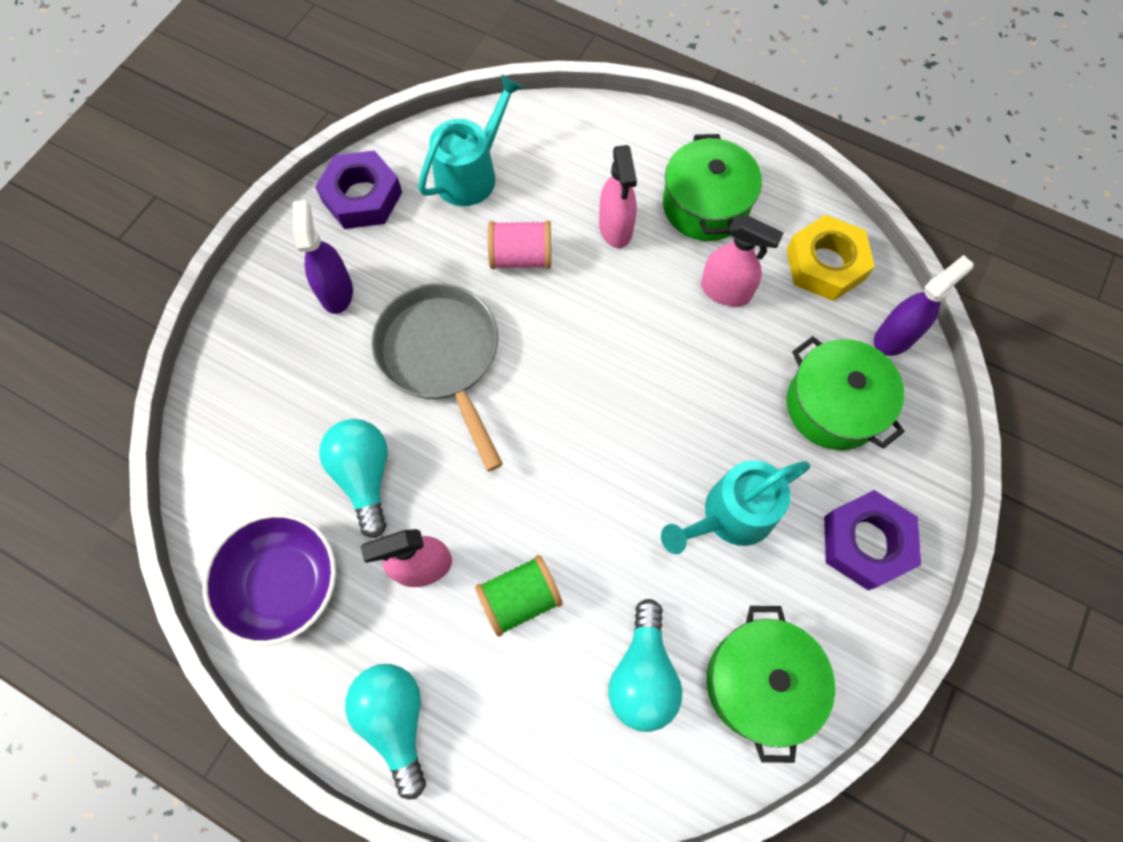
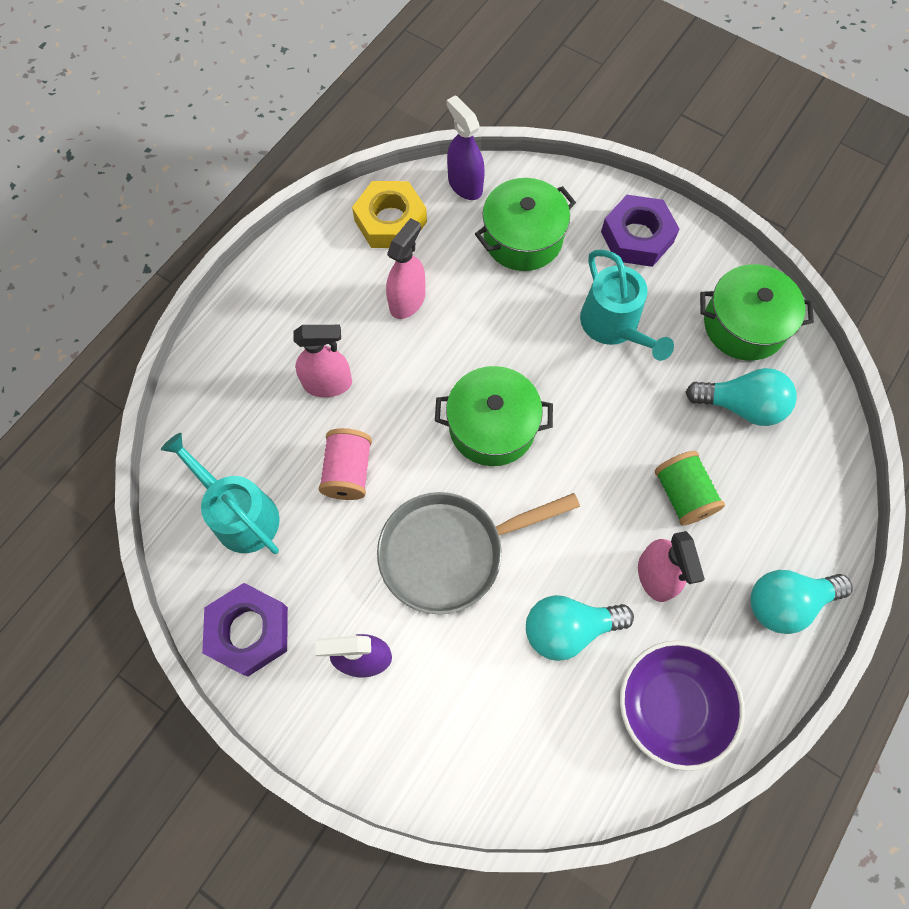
camera: 85 degrees left, 0 degrees up
green pot [663,134,762,241] -> green pot moved to [435,366,553,466]

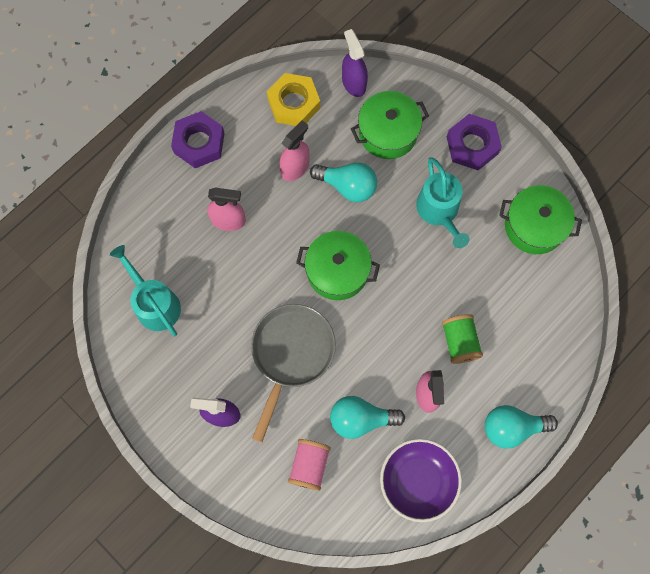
camera: 10 degrees right, 5 degrees up
purple nut [202,583,288,676] -> purple nut moved to [171,111,225,168]
pink spool [319,428,372,500] -> pink spool moved to [288,439,331,491]
grey pan [377,492,580,614] -> grey pan turned 120 degrees clockwise [251,304,336,442]
turquoise light bulb [686,368,797,426] -> turquoise light bulb moved to [310,163,377,202]

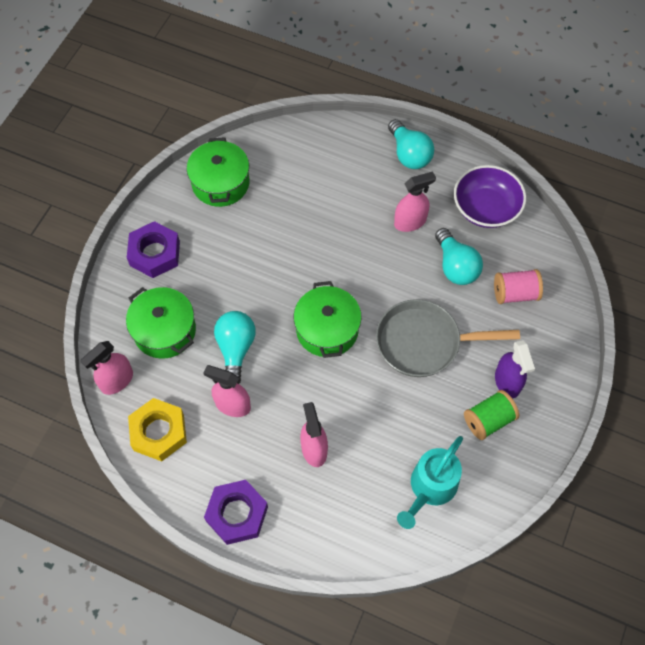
camera: 110 degrees left, 10 degrees down
purple spray bottle [342,29,368,97] -> pink spray bottle [81,341,133,395]
turquoise watering can [416,158,470,248] -> none
green spool [442,314,483,364] -> green spool moved to [464,390,519,440]

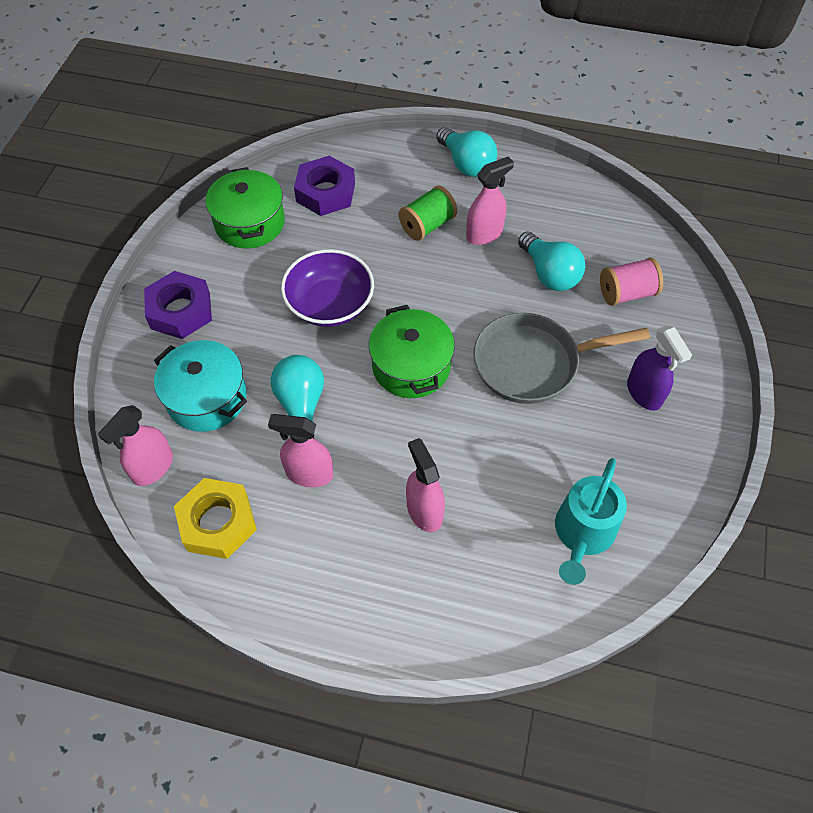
camera: 10 degrees left, 5 degrees down
green pot [126,287,196,359] -> turquoise pot [154,340,247,432]
purple nut [204,480,268,545] -> purple nut moved to [294,156,355,216]
purple bowl [454,165,526,228] -> purple bowl moved to [281,249,374,327]
green spool [464,390,519,440] -> green spool moved to [399,185,457,241]

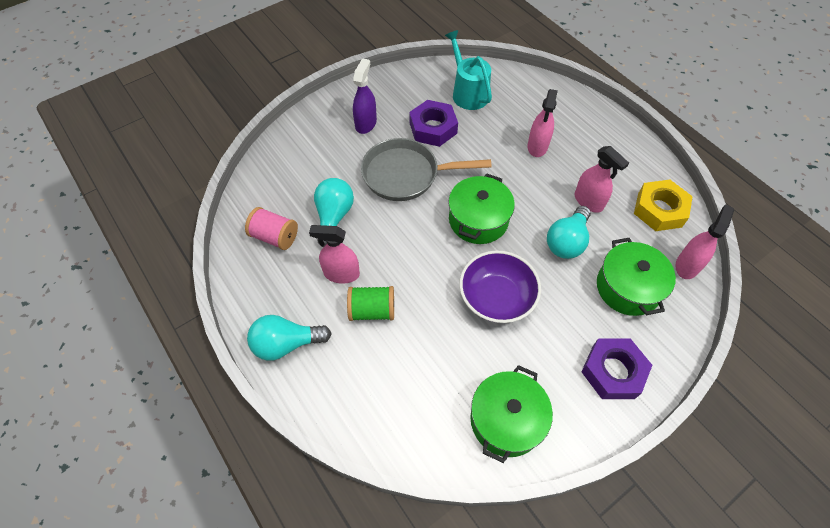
camera: 140 degrees left, 0 degrees up
pink spray bottle [98,405,173,486] -> pink spray bottle turned 45 degrees counterclockwise [675,205,734,279]
turquoise pot [154,340,247,432] -> green pot [597,238,676,316]
purple nut [294,156,355,216] -> purple nut moved to [409,100,458,147]
turquoise light bulb [437,127,497,177] -> turquoise light bulb turned 105 degrees counterclockwise [247,315,332,361]
grey pan [474,313,650,404] -> grey pan turned 150 degrees clockwise [361,138,491,201]
turquoise watering can [555,458,627,585] -> turquoise watering can turned 90 degrees counterclockwise [445,30,492,110]
pink spool [600,258,663,306] -> pink spool moved to [245,207,298,250]

